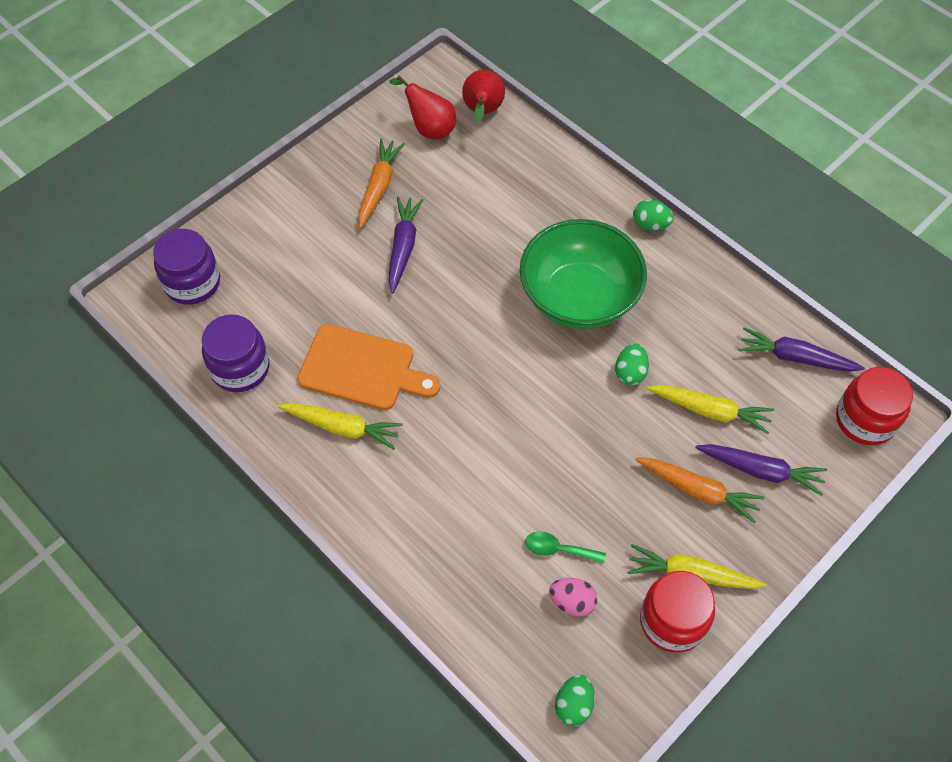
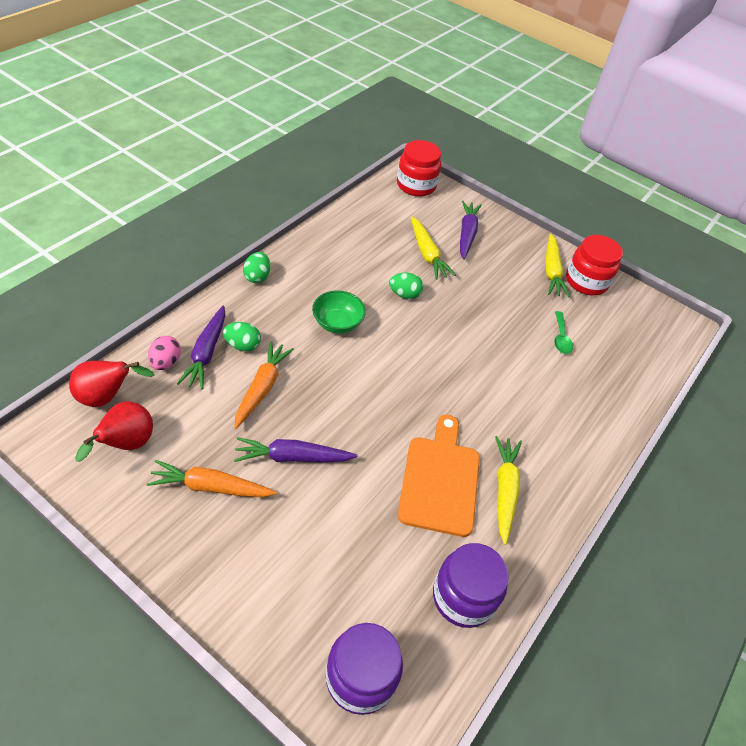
camera: 105 degrees left, 10 degrees down
green bowl [520,219,647,329] -> green bowl [312,290,366,334], size x0.50
pink egg [549,578,597,617] -> pink egg moved to [148,336,181,370]
green egg [555,674,595,726] -> green egg moved to [223,322,261,352]
orange carrot [635,457,765,523] -> orange carrot moved to [234,341,294,429]
yellow carrot [647,385,774,434] -> yellow carrot turned 150 degrees clockwise [411,216,456,279]
purple carrot [739,327,865,372] -> purple carrot moved to [177,306,226,390]

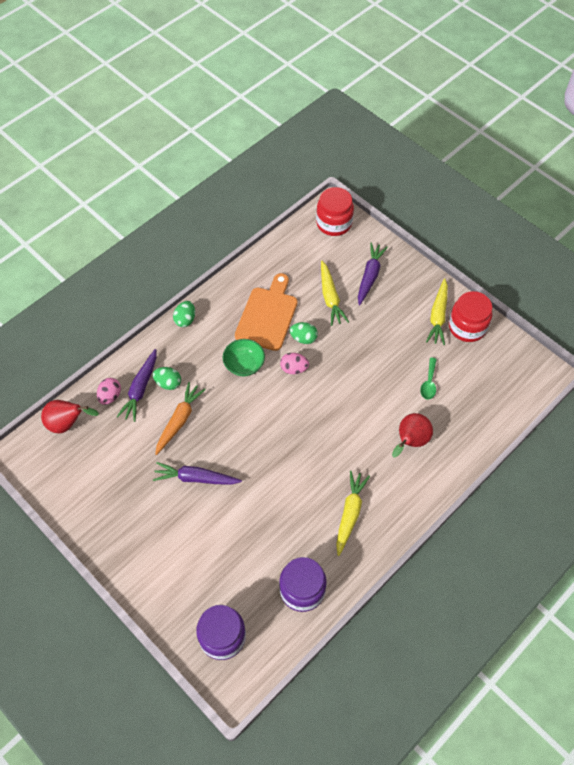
camera: 15 degrees right, 10 degrees up
red pear [75,401,153,462] -> red pear moved to [392,413,433,457]
orange carrot [146,460,277,497] -> none
orange cutting board [398,415,480,537] -> orange cutting board moved to [235,273,297,351]
none -> pink egg [280,353,309,374]

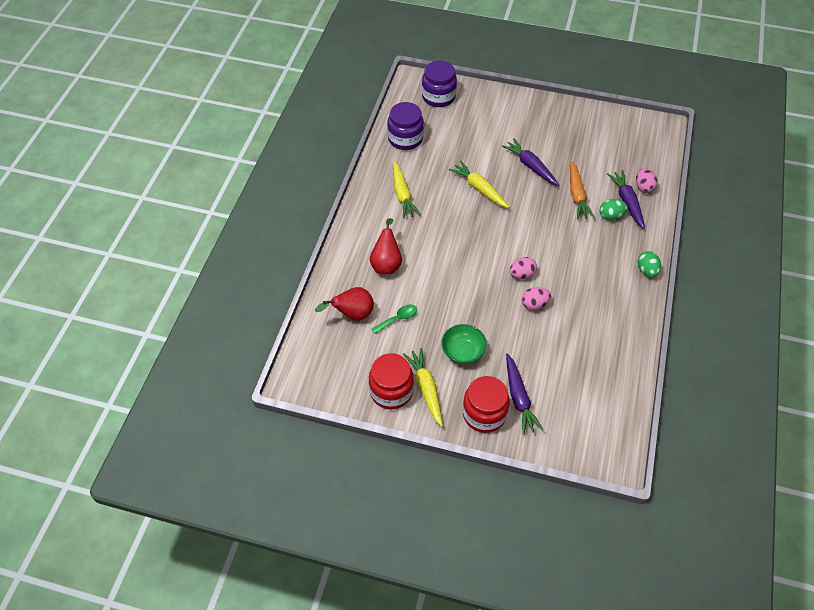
camera: 150 degrees right, 5 degrees down
red pear [41,400,99,433] -> red pear moved to [315,287,374,321]
purple carrot [153,462,242,485] -> purple carrot turned 105 degrees counterclockwise [502,138,559,186]
green bowl [223,339,265,376] -> green bowl moved to [441,324,487,364]
orange cutting board [235,273,297,351] -> none
green egg [290,322,318,344] -> pink egg [522,287,551,310]
red jar [316,187,354,236] -> red jar moved to [463,376,510,433]
yellow carrot [321,261,349,326] -> yellow carrot moved to [449,161,509,208]
green spoon [420,358,437,399] -> green spoon turned 75 degrees clockwise [372,304,417,334]

